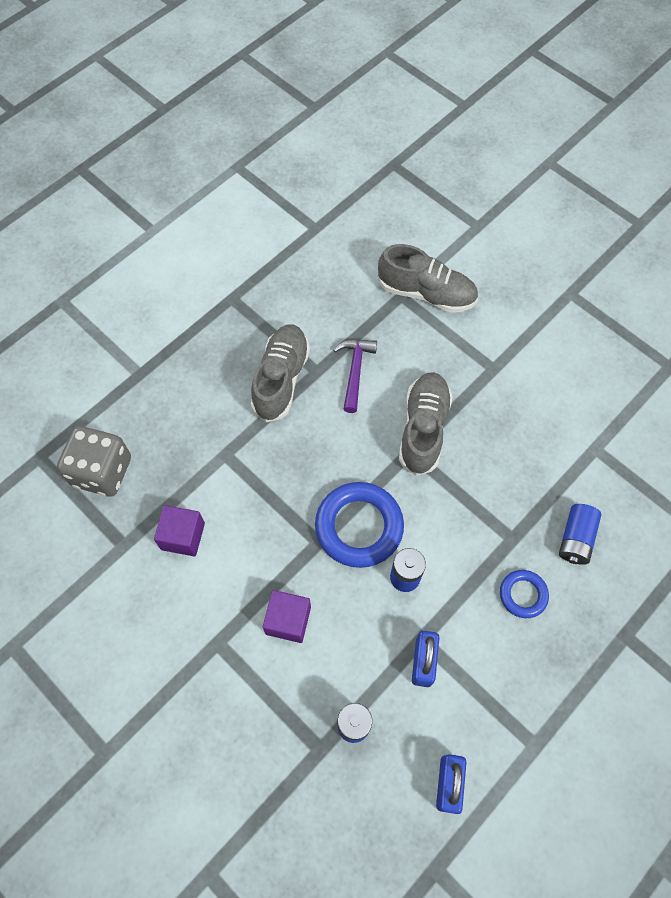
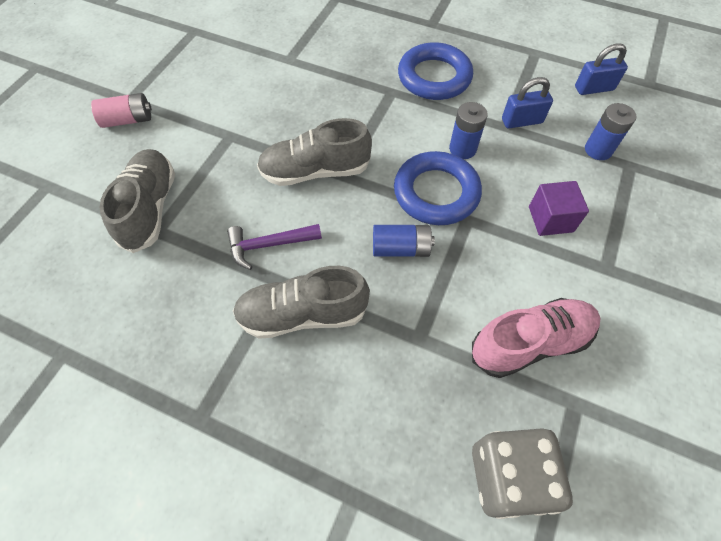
camera: 110 degrees left, 5 degrees down
purple cube [154,505,205,557] -> pink shoe [472,298,600,378]
blue ring [500,570,549,618] -> blue ring [398,42,473,100], size x1.87
blue battery [559,504,601,565] -> blue battery moved to [373,225,435,257]
none -> pink battery [91,93,152,128]

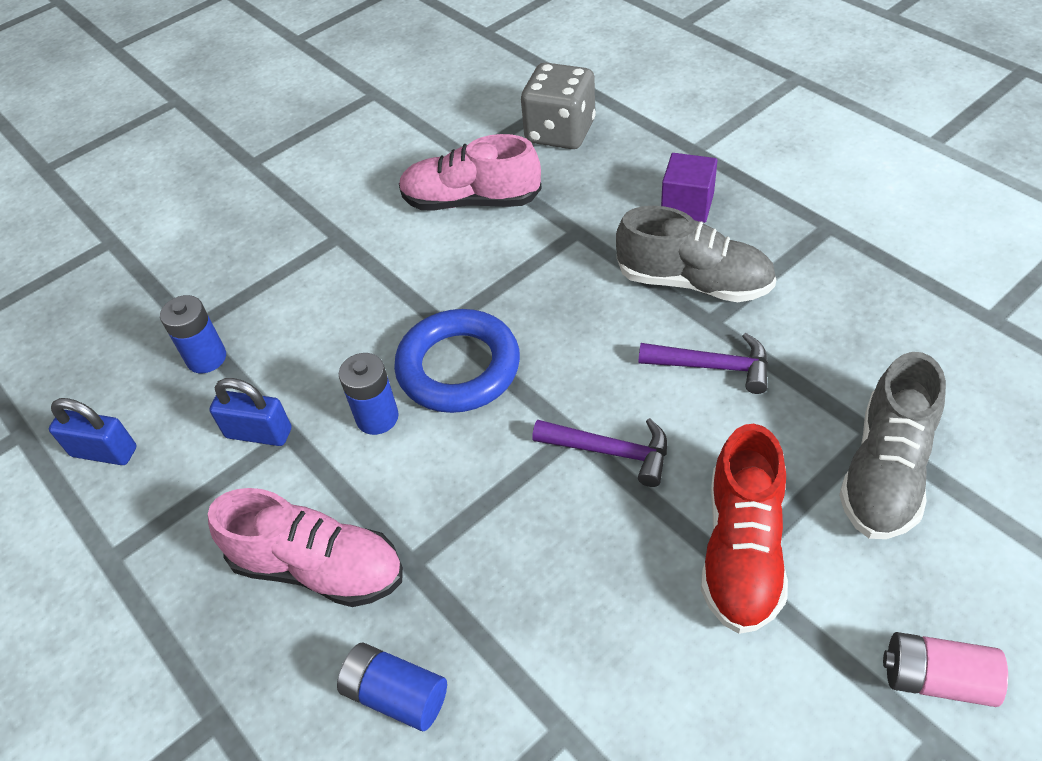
camera: 150 degrees left, 10 degrees down
grey shoe [257,118,372,186] -> purple hammer [532,418,667,487]
blue battery [373,225,435,257] -> blue battery moved to [337,642,447,731]
blue ring [398,42,473,100] -> pink shoe [208,488,403,607]
purple cube [529,181,589,236] -> purple cube moved to [661,153,718,223]
none -> red shoe [701,424,788,634]

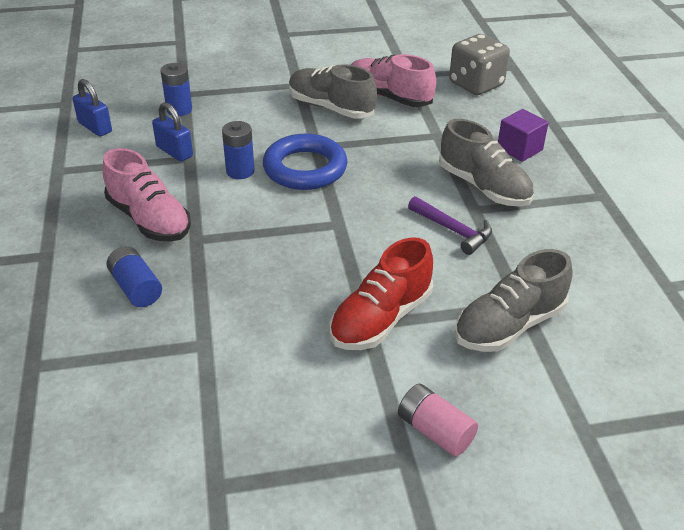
camera: 25 degrees right, 10 degrees down
purple hammer [532,418,667,487] -> none
none -> grey shoe [289,64,377,118]

